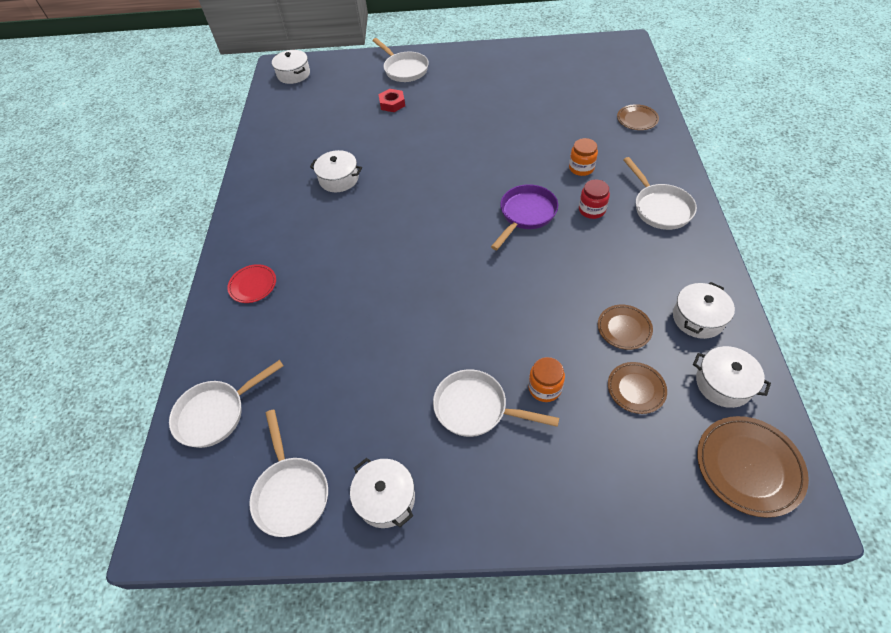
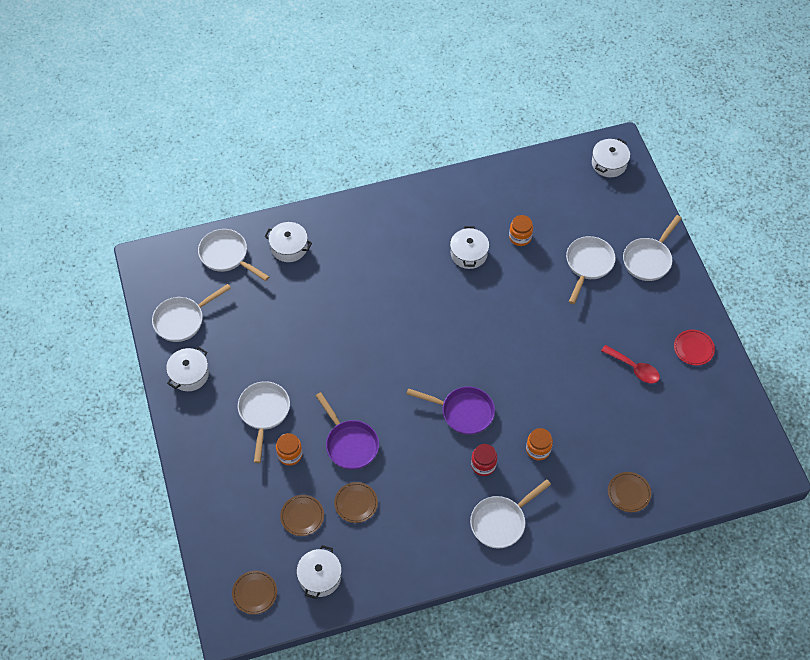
camera: 70 degrees right, 5 degrees up
red plate [227,264,276,303] -> red plate moved to [674,330,715,366]
red nut [378,89,405,112] -> white pan [566,236,616,304]
white pot [673,282,735,339] -> white pot moved to [264,222,312,262]
brown plate [697,416,809,518] -> brown plate [232,571,277,614], size x0.61
none -> purple pan [316,392,379,470]
none -> orange jar [509,215,533,246]
none -> red spoon [601,345,660,383]

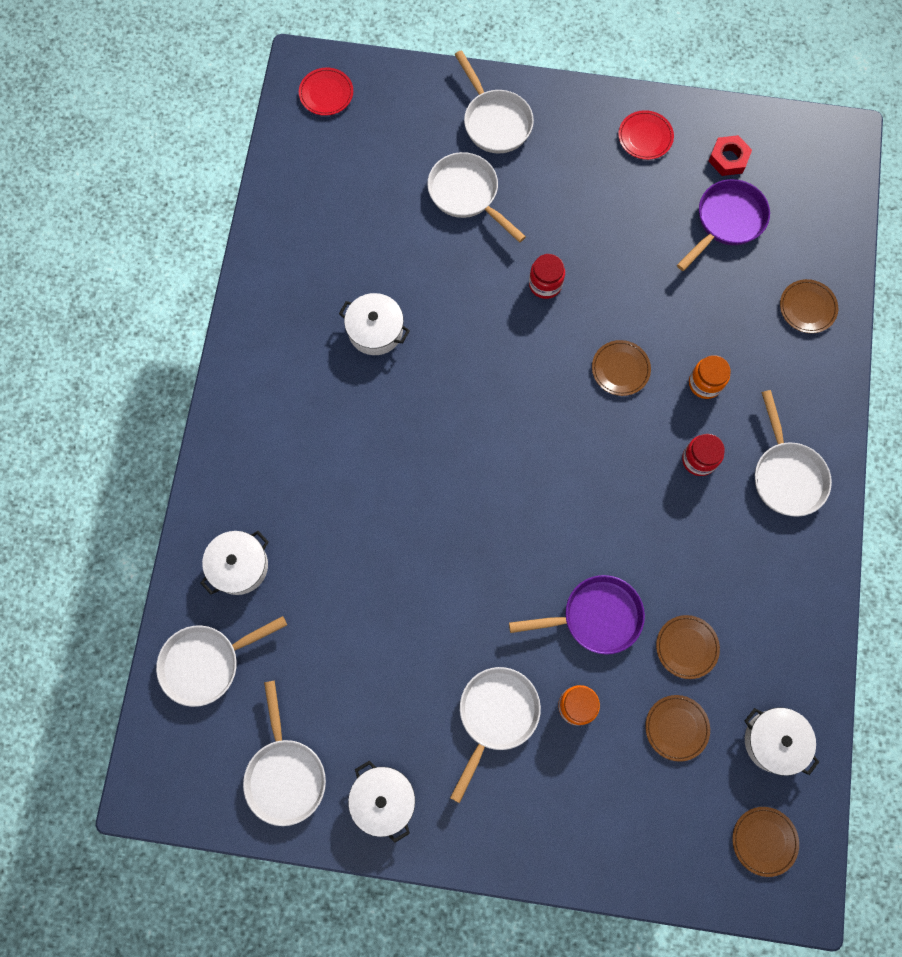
camera: 65 degrees left, 15 degrees up
white pan [238,381,290,463] -> white pan turned 90 degrees clockwise [450,667,541,803]
purple pan [406,387,495,435] -> purple pan moved to [677,179,770,271]
orange jar [509,215,533,246] -> none
white pot [592,138,630,177] -> red plate [299,67,353,116]
red spoon [601,345,660,383] -> none
none -> red jar [529,254,565,299]
none -> brown plate [592,340,651,396]
none -> red nut [708,135,752,176]

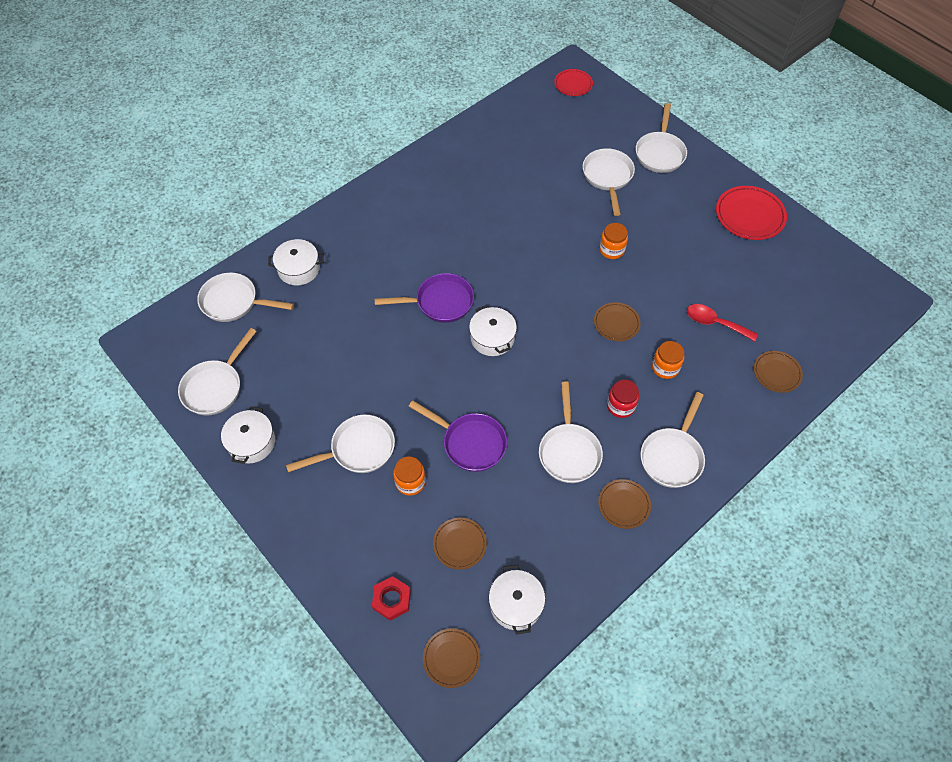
camera: 40 degrees right, 15 degrees down
white pot [339,293,410,355] -> white pot moved to [469,305,517,356]
red jar [529,254,565,299] -> orange jar [599,223,628,259]
red plate [618,110,674,160] -> red plate [716,186,787,240], size x1.63
brown plate [656,615,720,679] -> brown plate moved to [598,479,651,529]
purple pan [677,179,770,271] -> purple pan moved to [374,273,474,323]
red nut [708,135,752,176] -> red nut moved to [372,576,411,621]
none -> white pan [539,382,603,483]
none -> red spoon [687,304,758,341]

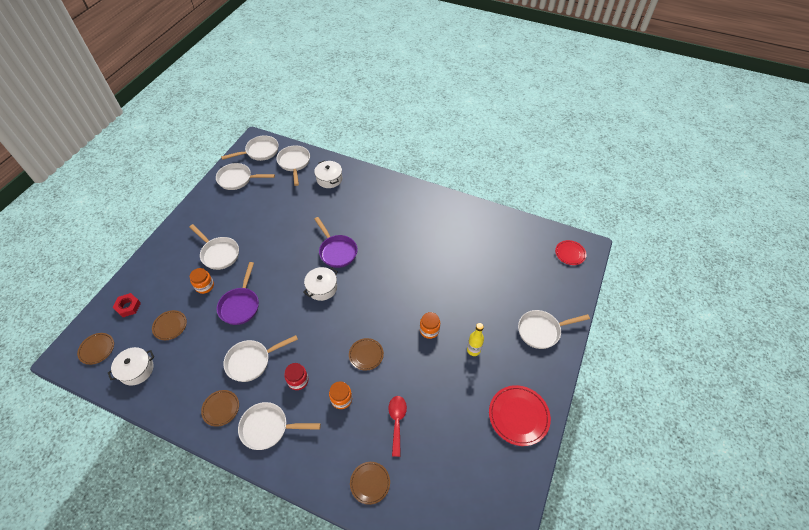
camera: 65 degrees right, 5 degrees down
white pot [221,406,275,464] -> none
white pan [583,148,635,216] -> white pan moved to [221,136,279,161]
none -> yellow bottle [467,323,484,356]

